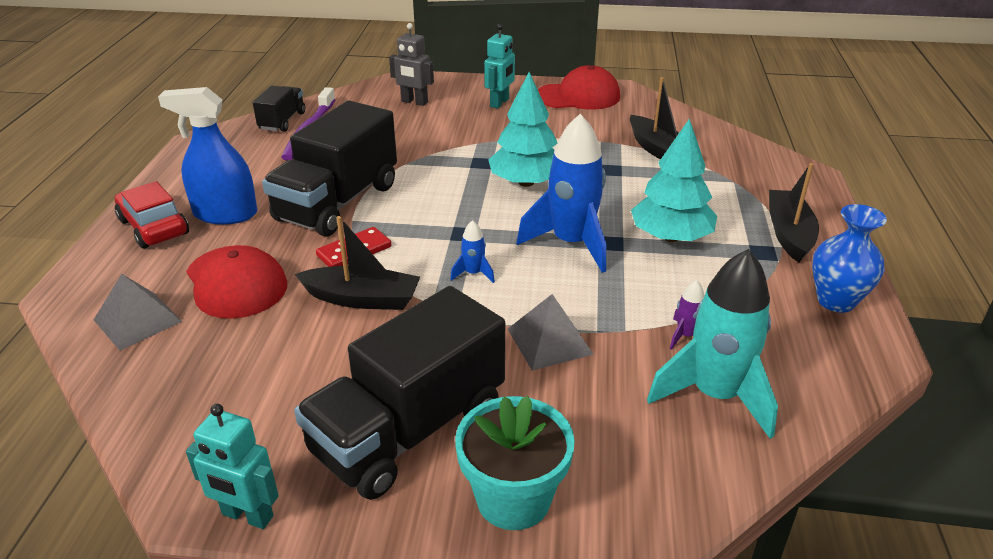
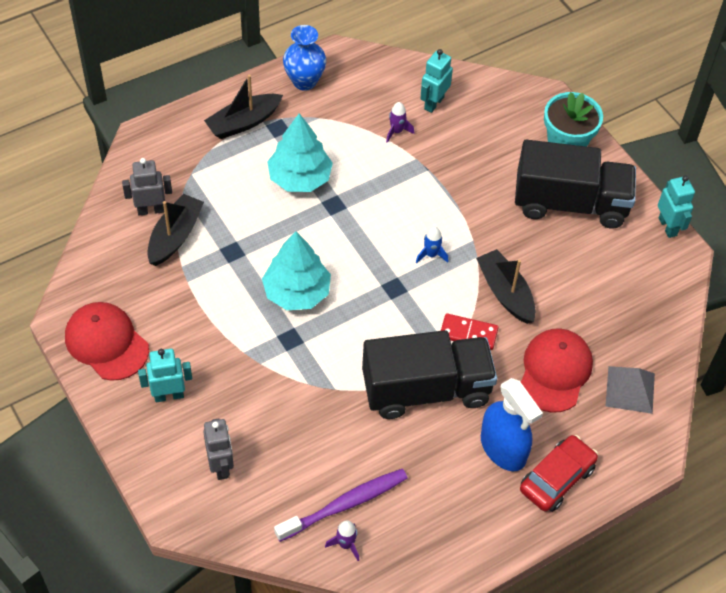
camera: 130 degrees left, 20 degrees up
red car [115,181,189,249] -> red car turned 150 degrees counterclockwise [520,435,598,512]
black truck [253,86,305,132] -> purple rocket [325,520,359,561]
grey pyramid [508,294,594,371] -> none
blue rocket [517,114,606,273] -> none
turquoise rocket [647,249,778,439] -> turquoise robot [420,49,453,113]
none -> grey robot [122,158,172,216]

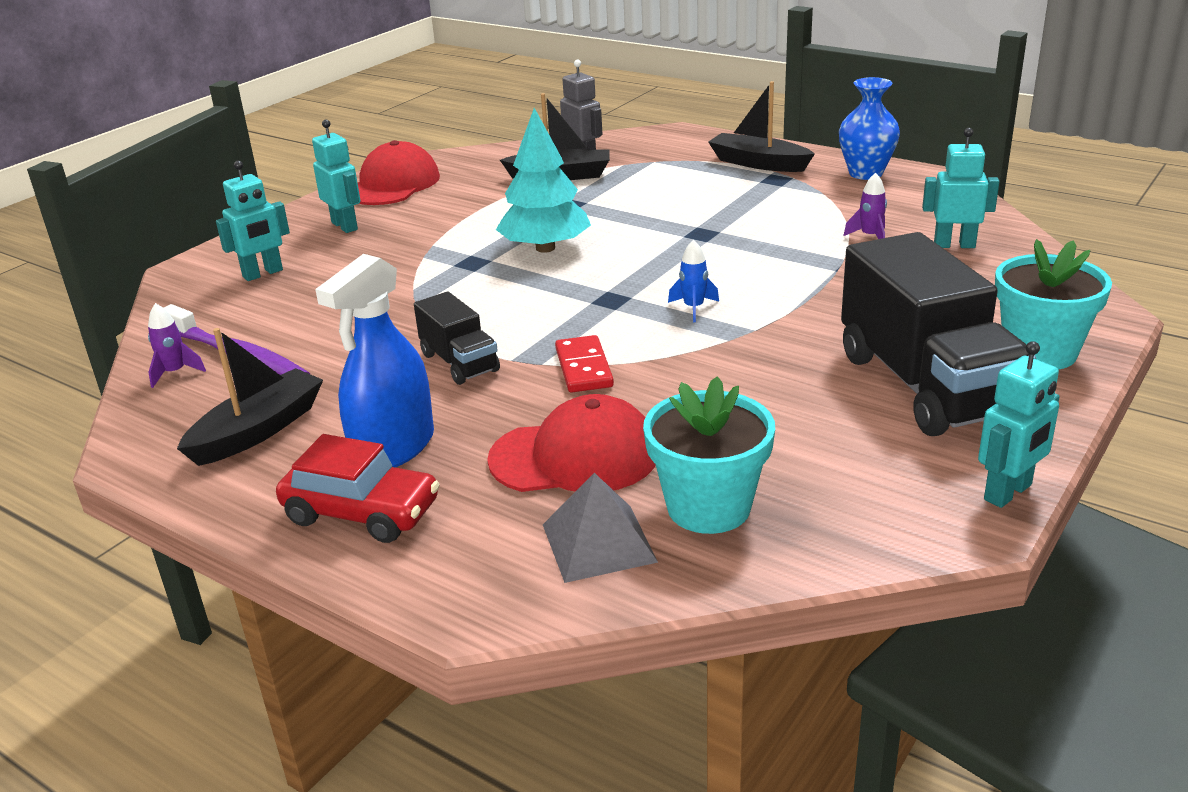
camera: 70 degrees right, 25 degrees down
grey robot [203,418,234,480] -> turquoise robot [216,161,290,281]
turquoise tree [267,113,333,192] -> none
black truck [362,330,497,419] -> black truck [414,292,500,385], size x0.50
black boat [476,249,536,324] -> black boat moved to [177,328,323,466]
none -> turquoise flower pot [643,376,775,534]

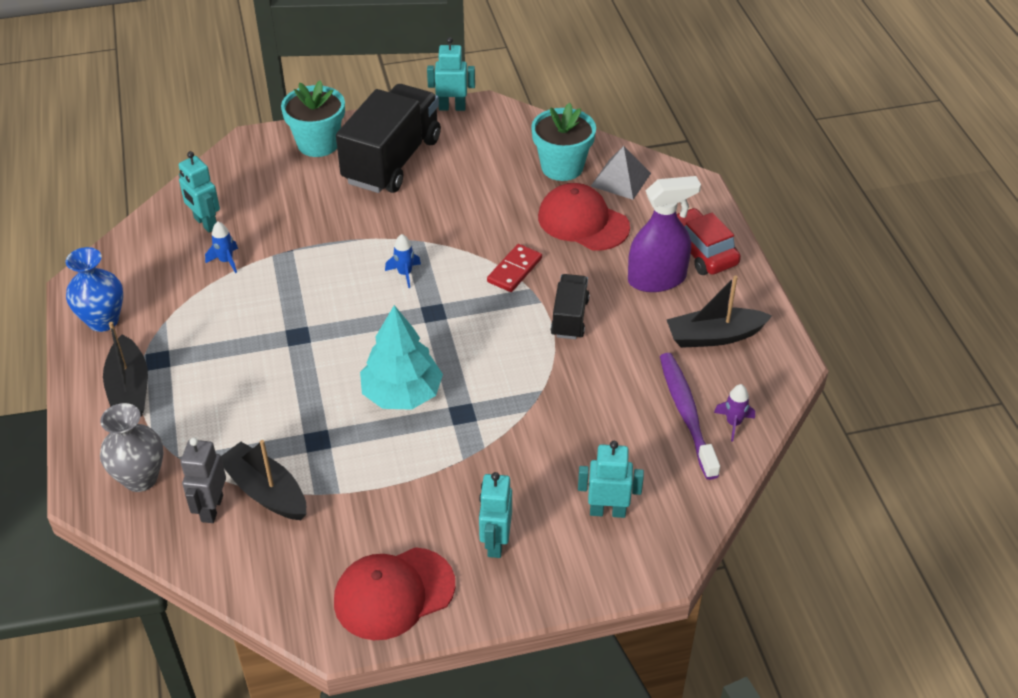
camera: 140 degrees left, 15 degrees up
blue spray bottle [315,254,434,468] -> purple spray bottle [628,176,701,292]
purple rocket [843,173,887,239] -> blue rocket [205,222,238,273]
none -> grey vase [100,403,164,492]

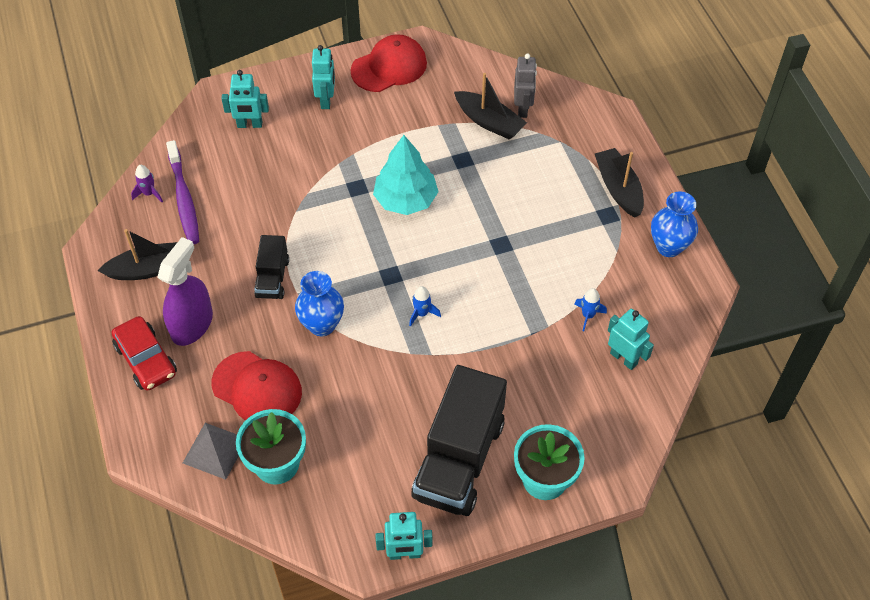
camera: 175 degrees right, 10 degrees up
grey vase [100,403,164,492] -> none
red domino [487,244,542,292] -> blue vase [295,271,344,336]
purple spray bottle [628,176,701,292] -> purple spray bottle turned 135 degrees clockwise [157,237,213,346]

